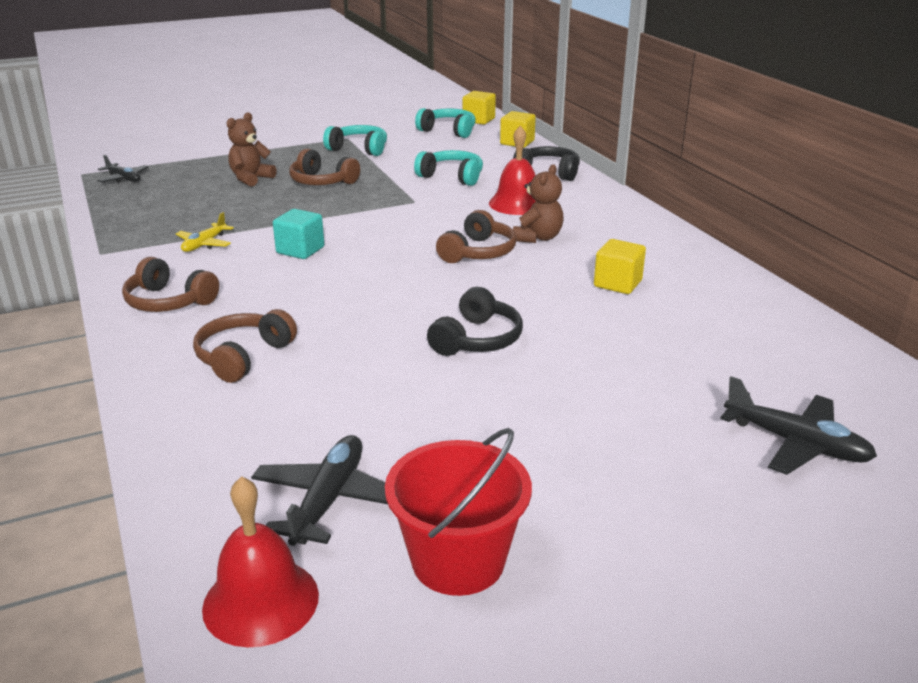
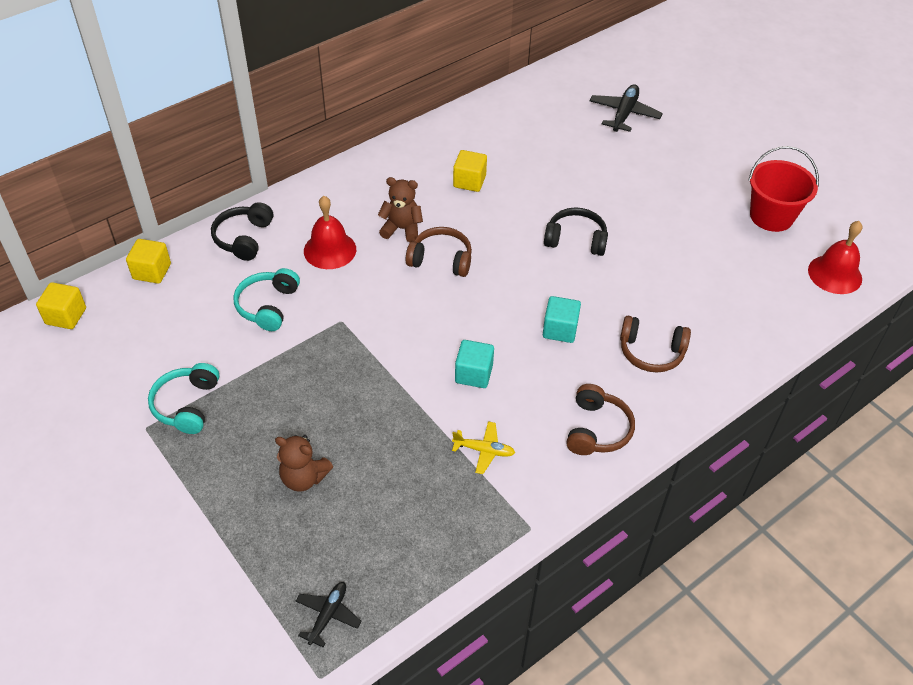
camera: 105 degrees left, 20 degrees up
black plane [251,435,388,546] -> none
brown headphones [289,149,360,185] -> none
turquoise headphones [415,108,476,138] -> none
none -> turquoise cube [543,296,581,343]

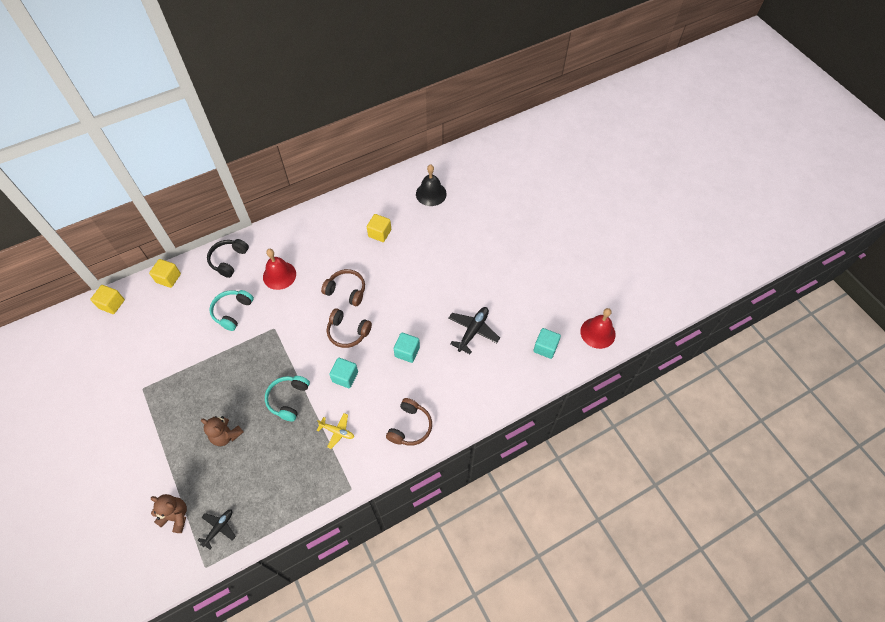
camera: 10 degrees right, 10 degrees up
turquoise headphones [148,363,219,434] -> turquoise headphones moved to [265,376,310,421]
brown teddy bear [378,177,423,242] -> brown teddy bear moved to [151,494,187,533]
black headphones [544,208,608,256] -> none
black plane [590,84,663,132] -> black plane moved to [449,307,500,354]
brown headphones [620,316,691,373] -> brown headphones moved to [327,308,372,348]
red bucket [749,146,819,232] -> none
none -> black bell [416,164,447,206]
none -> turquoise cube [534,328,561,359]

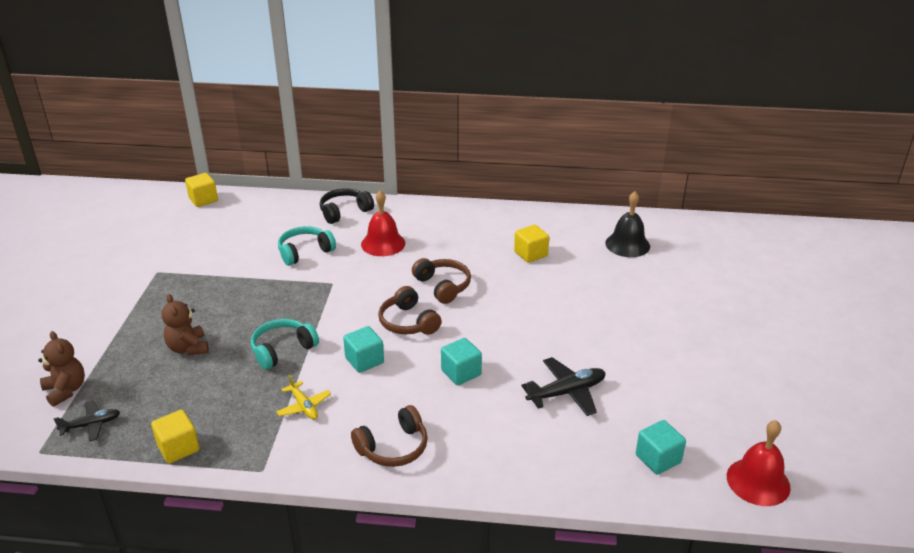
camera: 35 degrees right, 25 degrees down
yellow cube [149,259,181,288] -> yellow cube moved to [151,410,199,464]

